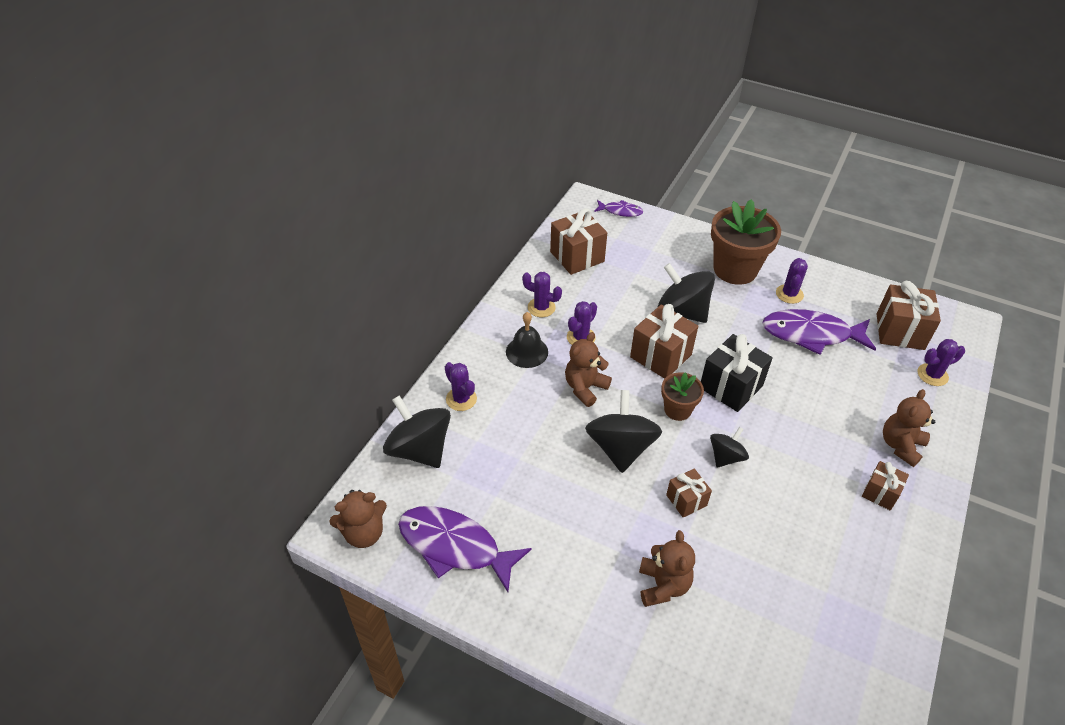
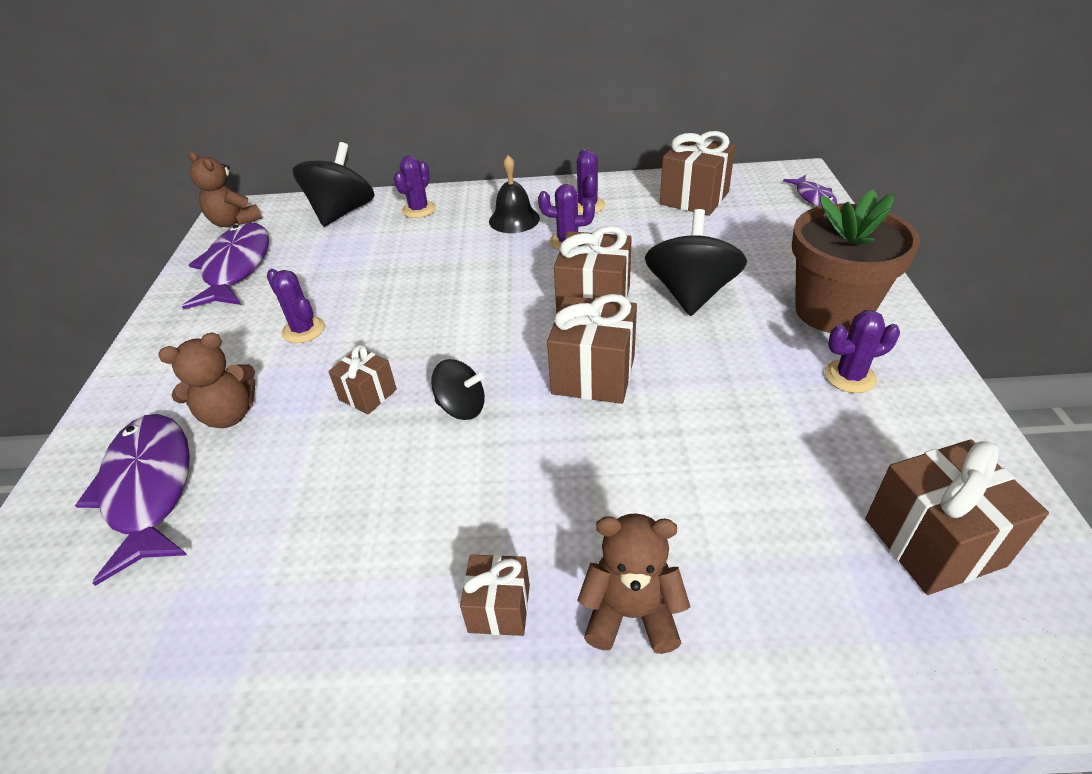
camera: 65 degrees right, 5 degrees down
brown teddy bear [565,332,612,407] -> none
black spinning top [585,390,662,473] -> none
brown flower pot [661,372,704,421] -> none
black gift [701,334,773,412] -> brown gift [547,294,637,404]
purple fish [762,309,876,355] -> purple fish moved to [75,414,190,586]
purple cactus [917,339,965,386] -> purple cactus moved to [267,269,325,343]

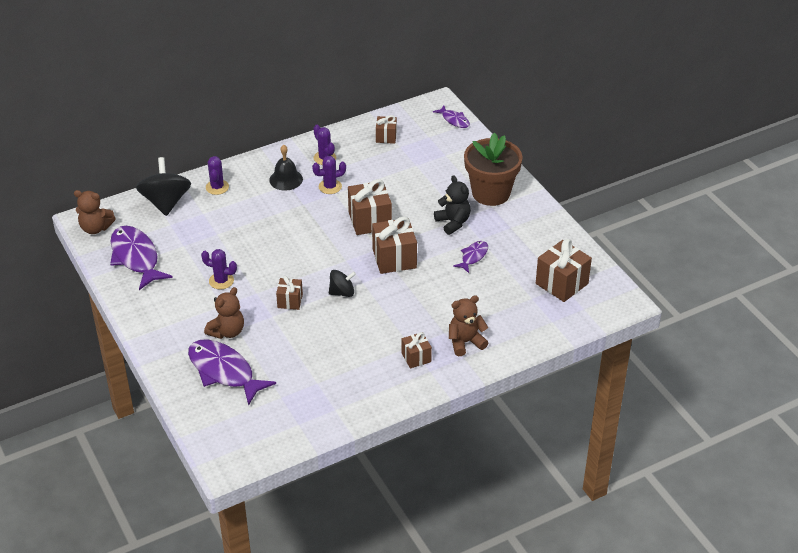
camera: 30 degrees left, 0 degrees up
black spinning top [645,209,747,316] -> none
brown gift [660,131,735,216] -> brown gift [376,115,397,144], size x0.57
purple cactus [825,310,900,393] -> none
none -> black teddy bear [434,175,471,235]
none -> purple fish [453,241,488,273]

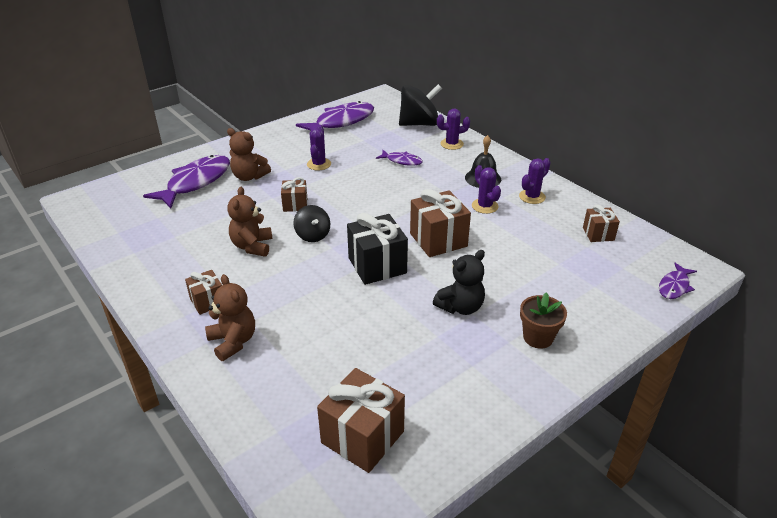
camera: 80 degrees right, 5 degrees down
brown teddy bear [74,190,116,234] -> brown teddy bear moved to [227,187,273,257]
brown gift [372,217,417,274] -> black gift [347,213,408,285]
purple fish [453,241,488,273] -> purple fish moved to [376,150,423,166]
brown flower pot [464,132,523,206] -> brown flower pot [520,292,567,349], size x0.54

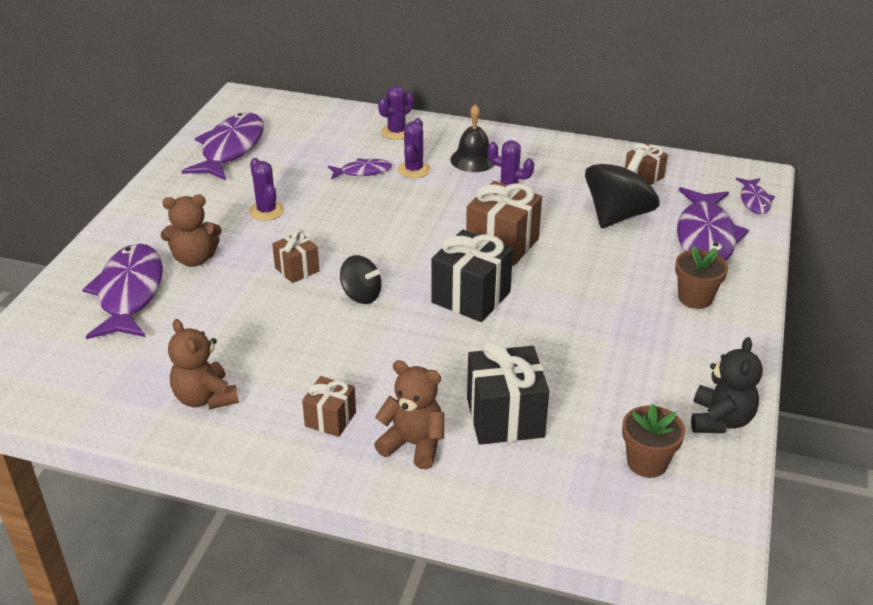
camera: 35 degrees left, 0 degrees up
brown teddy bear [227,187,273,257] -> brown teddy bear moved to [168,319,239,409]
brown gift [317,368,405,473] -> brown flower pot [622,404,685,478]
black spinning top [399,84,442,126] -> black spinning top moved to [585,149,660,228]
black teddy bear [433,250,485,315] -> black teddy bear moved to [691,337,763,433]
purple cactus [519,158,551,204] -> purple cactus moved to [398,118,430,178]
none -> black gift [467,341,549,445]
none -> purple fish [677,187,749,261]

